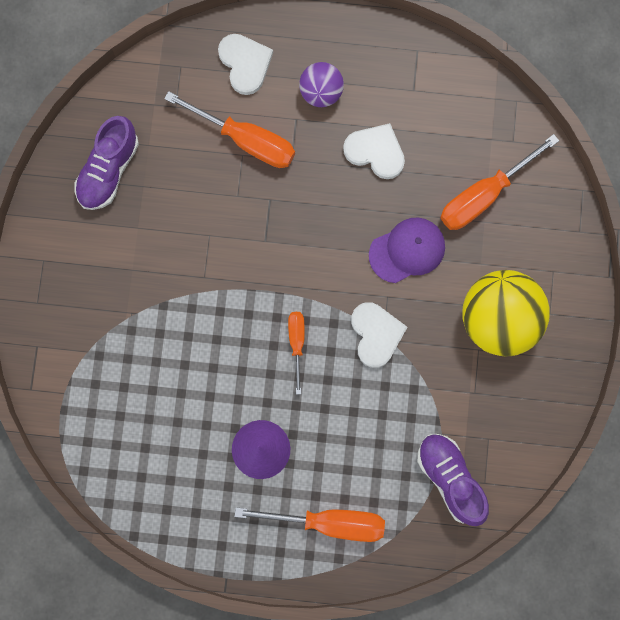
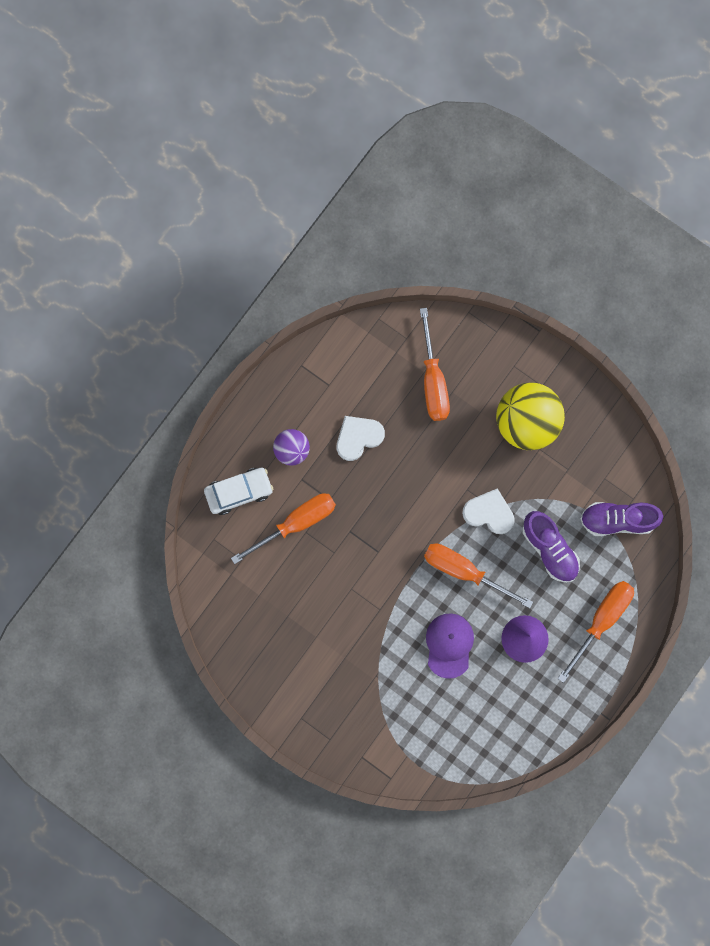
camera: 60 degrees left, 0 degrees up
purple shoe [74,116,139,210] -> purple shoe moved to [522,511,580,583]
white heart [218,34,273,95] -> white car [204,468,273,515]
orange screwdriver [288,312,305,395] -> orange screwdriver [424,544,533,608], size x1.76
purple cap [369,218,445,283] -> purple cap moved to [426,613,474,679]

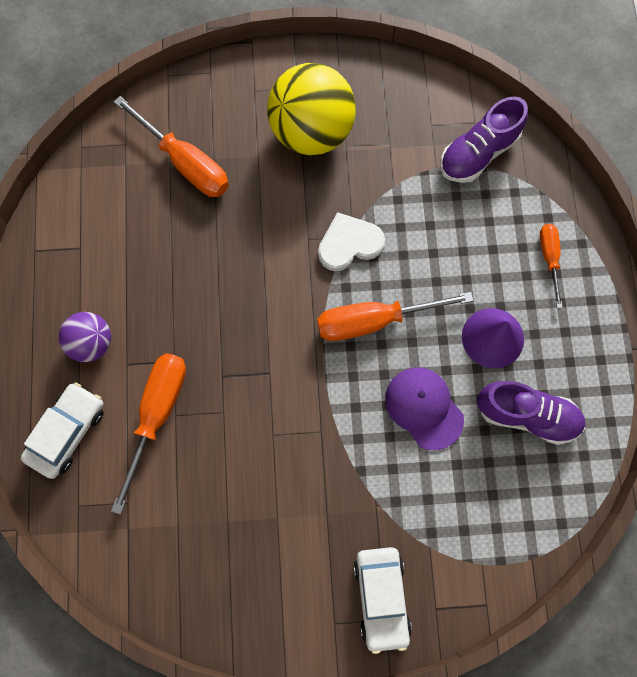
camera: 40 degrees left, 5 degrees down
white heart [337,416,385,461] -> none
purple shoe [522,511,580,583] -> purple shoe moved to [477,381,585,445]
orange screwdriver [558,581,634,683] -> orange screwdriver [540,224,563,308], size x0.57
none -> white car [354,547,412,654]

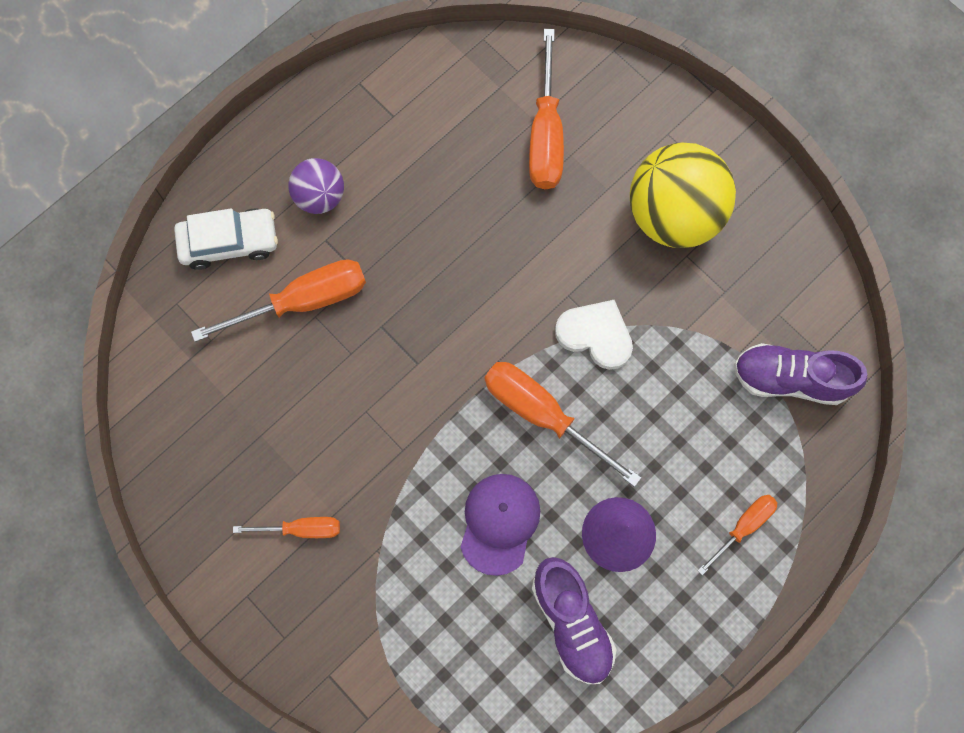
camera: 50 degrees right, 0 degrees up
white car [354,547,412,654] -> none
none -> orange screwdriver [233,517,340,538]

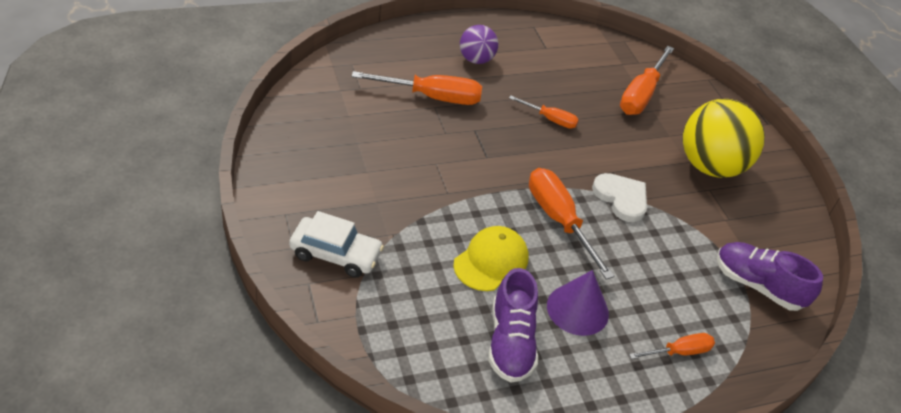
camera: 20 degrees right, 30 degrees down
white car [174,208,278,270] -> white car moved to [289,211,384,278]
orange screwdriver [233,517,340,538] -> orange screwdriver moved to [509,96,579,129]
purple cap [460,474,540,576] -> yellow cap [453,226,528,291]

